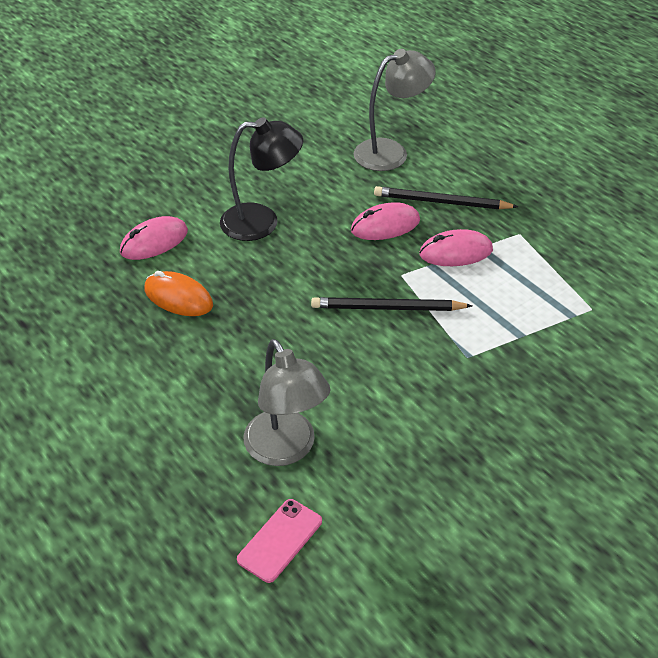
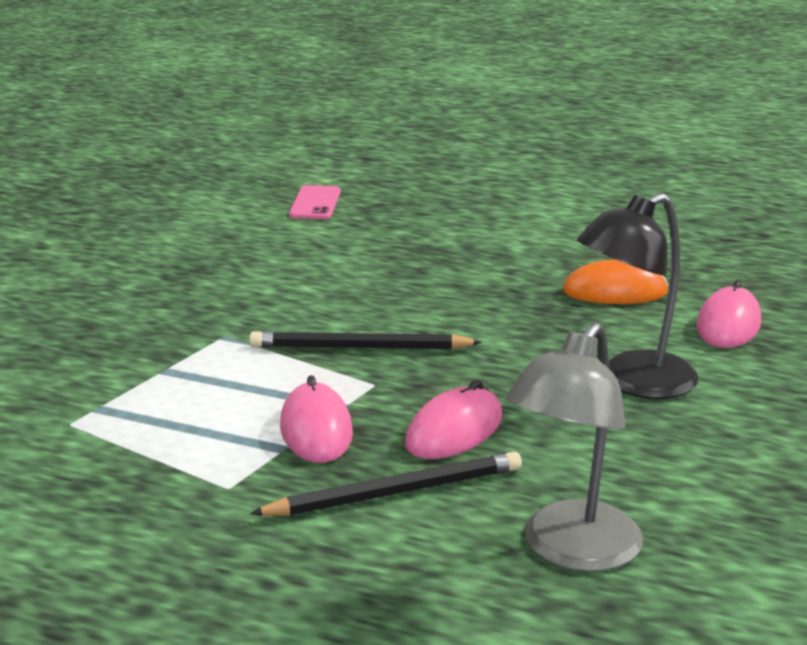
camera: 150 degrees right, 20 degrees down
grey lamp [243,339,331,466] -> none
black pencil [311,297,472,311] -> black pencil turned 150 degrees counterclockwise [249,331,482,349]
pink mouse [419,229,493,266] -> pink mouse turned 60 degrees counterclockwise [280,375,353,463]

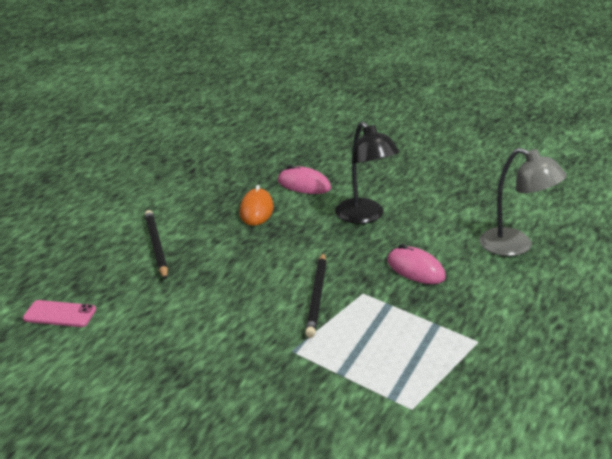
camera: 85 degrees left, 5 degrees up
black pencil [250,451,522,516] -> black pencil moved to [145,210,168,280]
pink mouse [280,375,353,463] -> none

